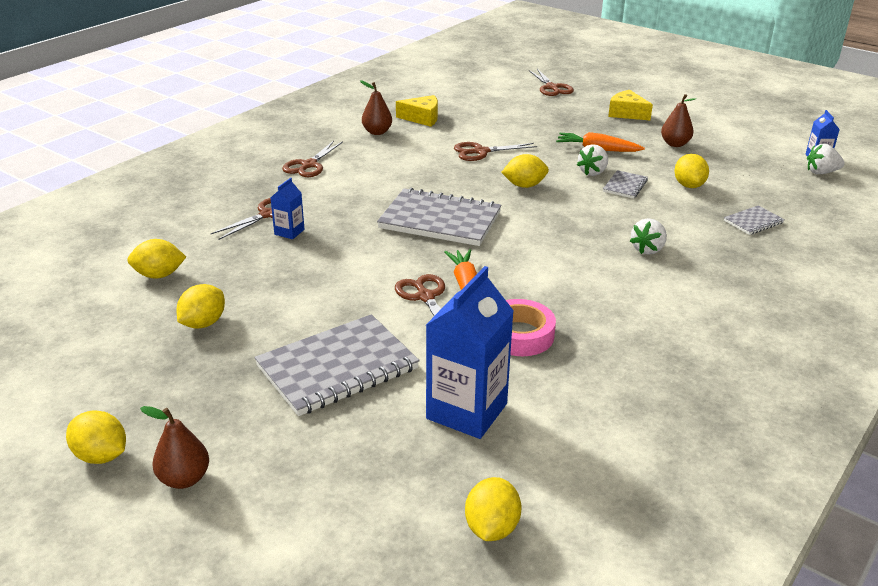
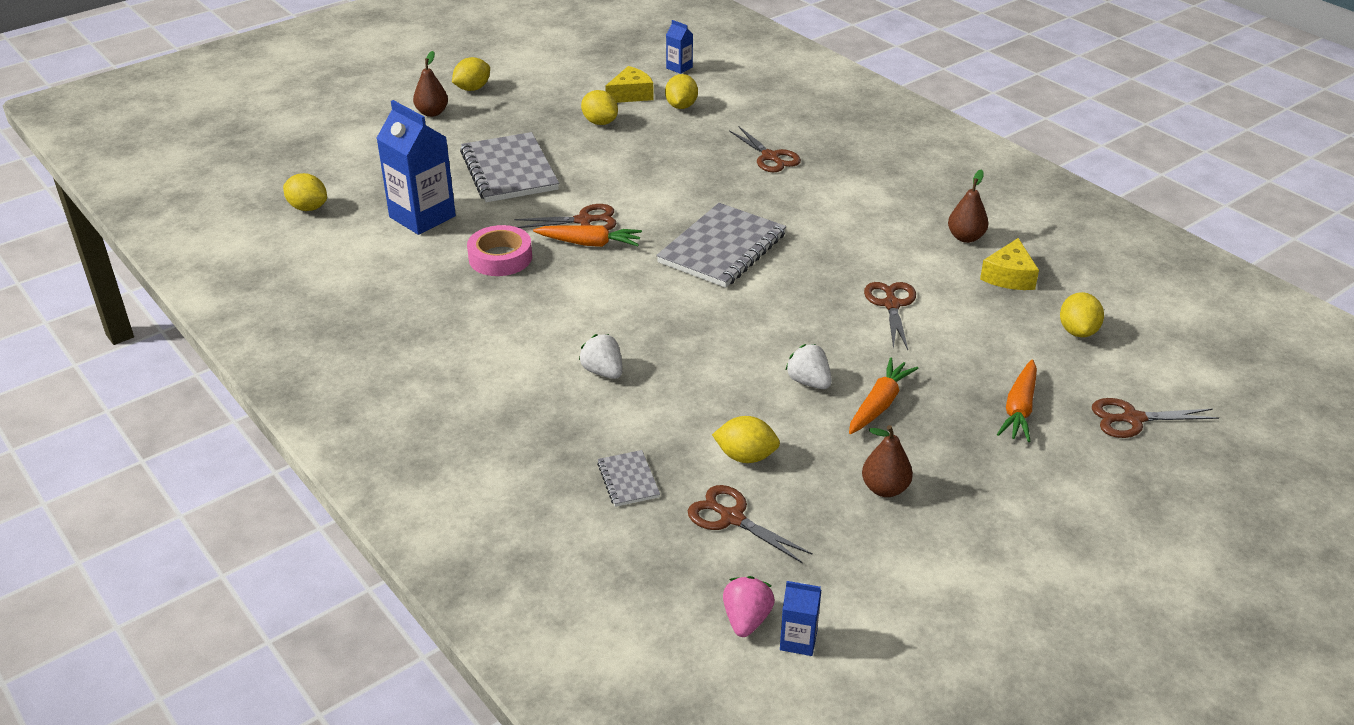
camera: 105 degrees right, 5 degrees up
blue carton [271,178,305,239] -> blue carton moved to [666,20,693,74]
brown scissors [282,141,343,177] -> brown scissors moved to [688,485,813,564]
yellow lemon [501,154,549,188] -> yellow lemon moved to [1060,292,1104,337]
grey notebook [603,170,648,198] -> none
yellow cheese [608,90,653,120] -> yellow cheese moved to [605,66,654,103]
white strawberry [807,144,845,174] -> pink strawberry [723,576,775,637]
none -> orange carrot [997,360,1037,442]

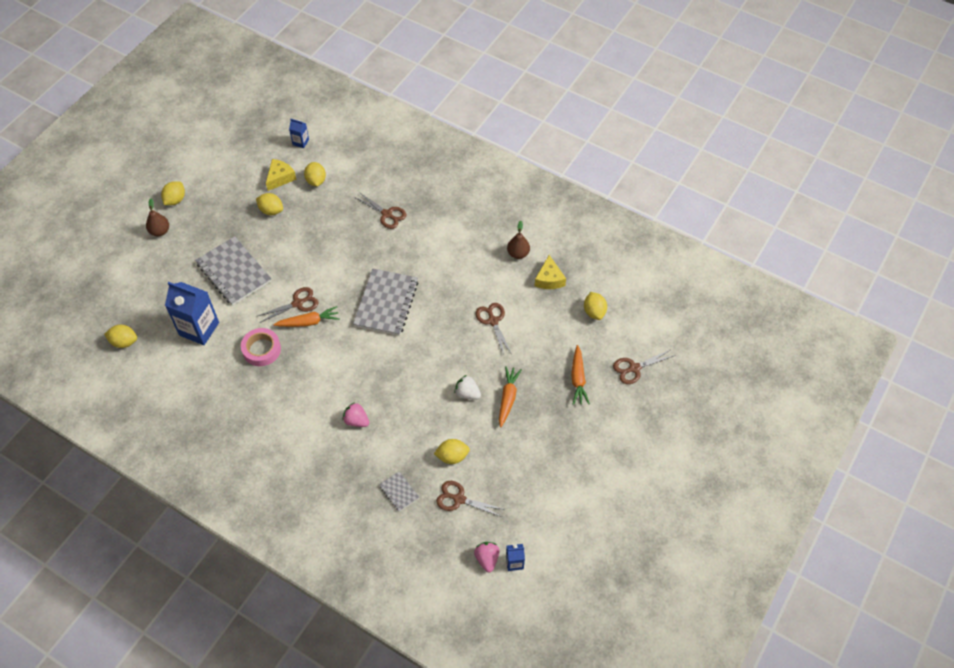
camera: 20 degrees left, 20 degrees up
white strawberry [579,334,623,379] -> pink strawberry [342,402,369,427]
brown pear [862,425,913,497] -> none

